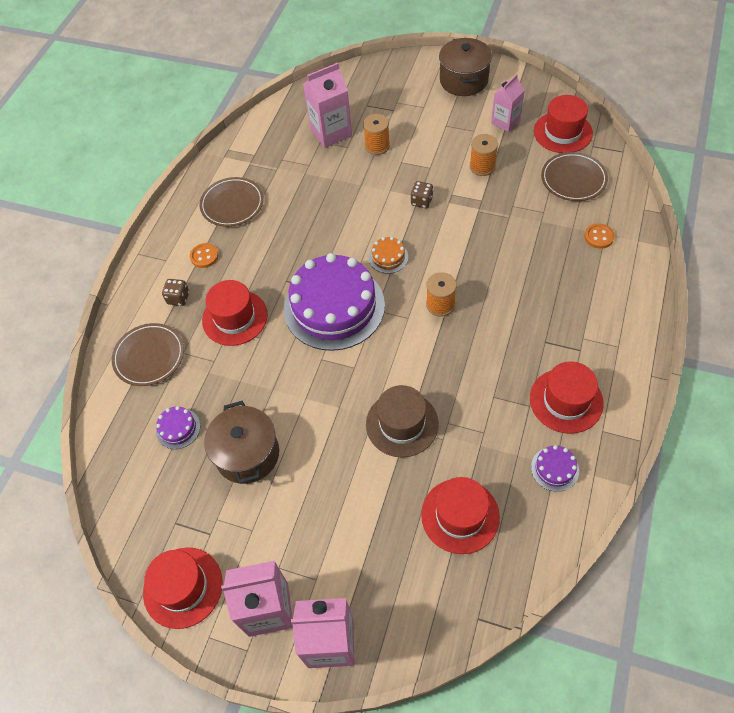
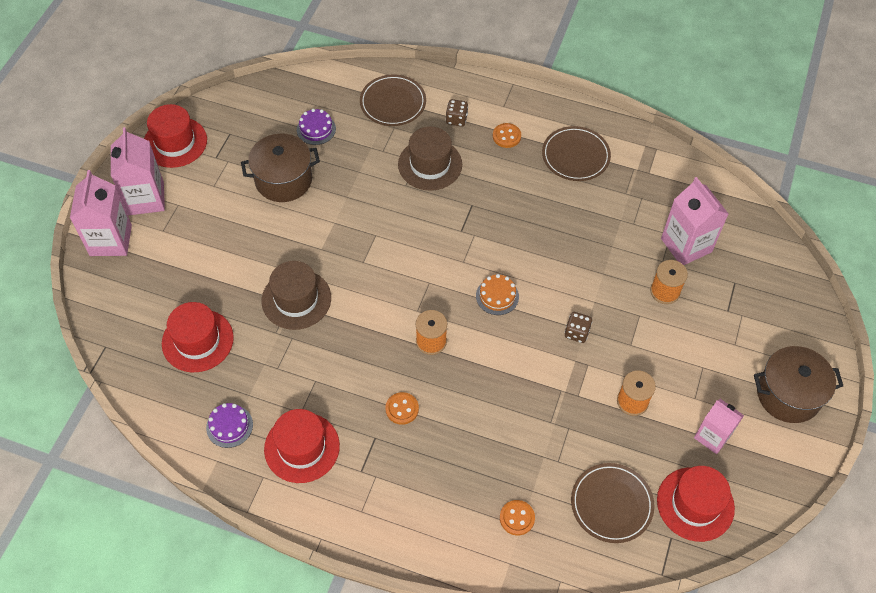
camera: 85 degrees right, 0 degrees up
red hat [202,280,268,346] -> brown hat [398,126,462,191]
purple cake [284,253,385,351] -> none
none -> orange button [385,392,419,425]

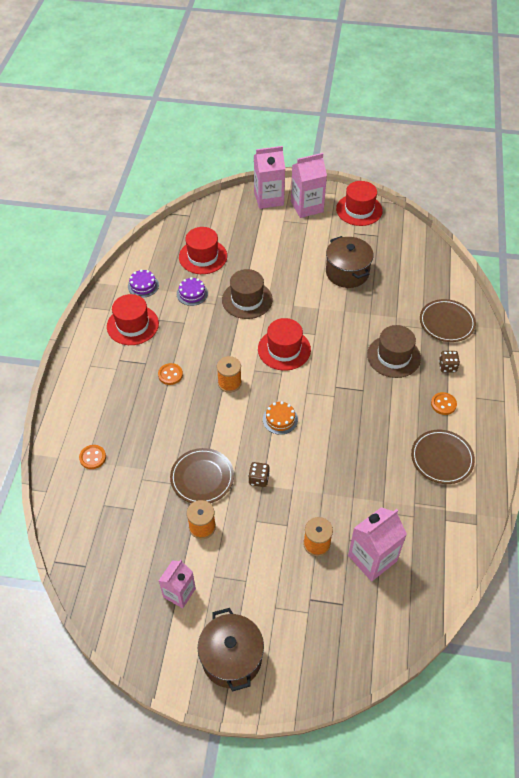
camera: 80 degrees right, 5 degrees down
purple cake [297,109,336,145] -> purple cake moved to [177,277,208,306]
brown plate [571,463,655,543] -> brown plate moved to [170,448,234,503]
red hat [657,466,735,542] -> red hat moved to [258,318,311,371]

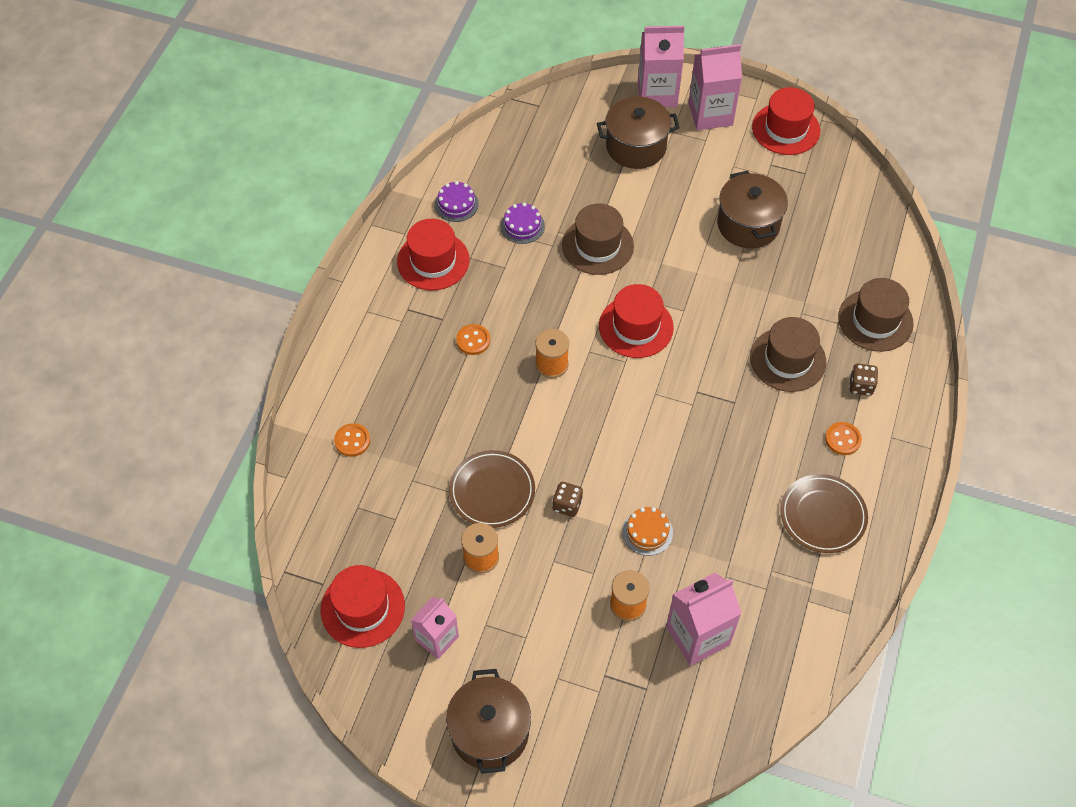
camera: 10 degrees right, 5 degrees up
red hat [179,227,227,274] -> red hat moved to [321,565,405,648]
orange cake [263,401,298,435] -> orange cake moved to [622,507,673,556]
brown plate [420,299,476,342] -> brown hat [838,278,914,352]
none -> brown pot [597,96,680,169]

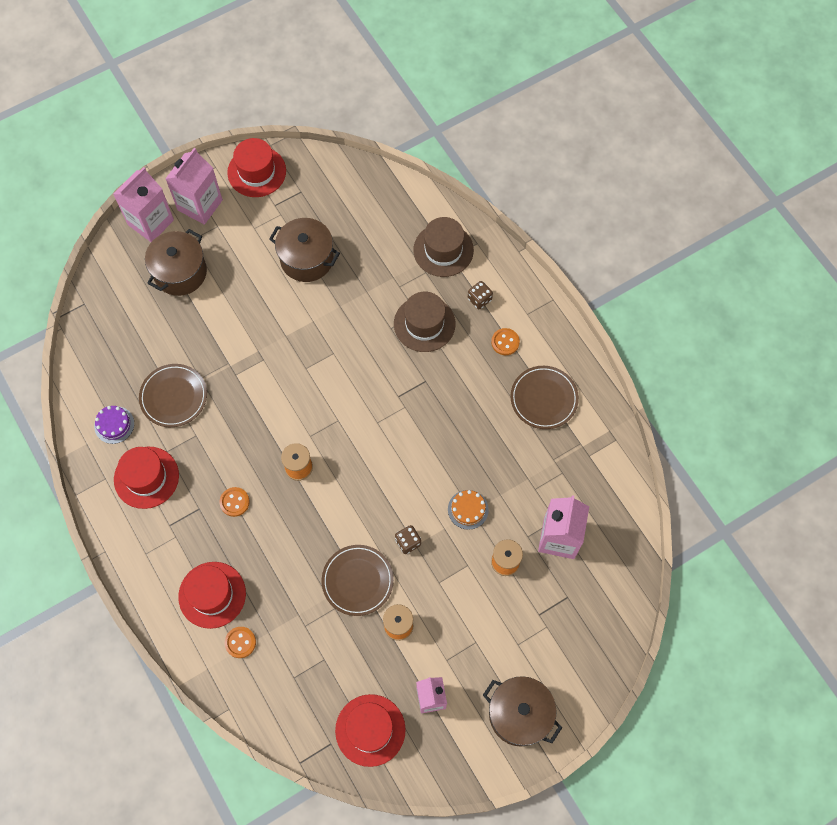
camera: 50 degrees left, 10 degrees up
purple cake [501,202,545,244] -> brown plate [139,364,207,427]
brown hat [562,203,634,275] -> none
red hat [599,284,674,358] -> red hat moved to [178,562,246,629]

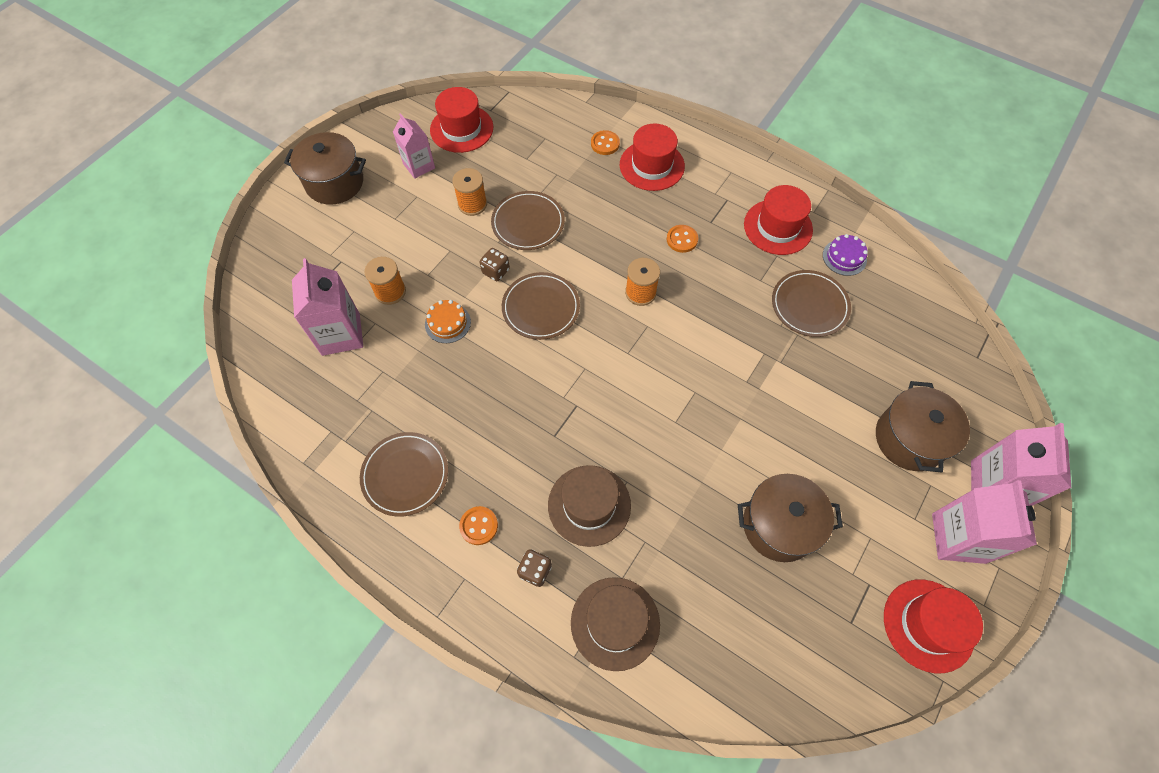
camera: 155 degrees right, 5 degrees down
none -> brown plate [502,272,580,340]

